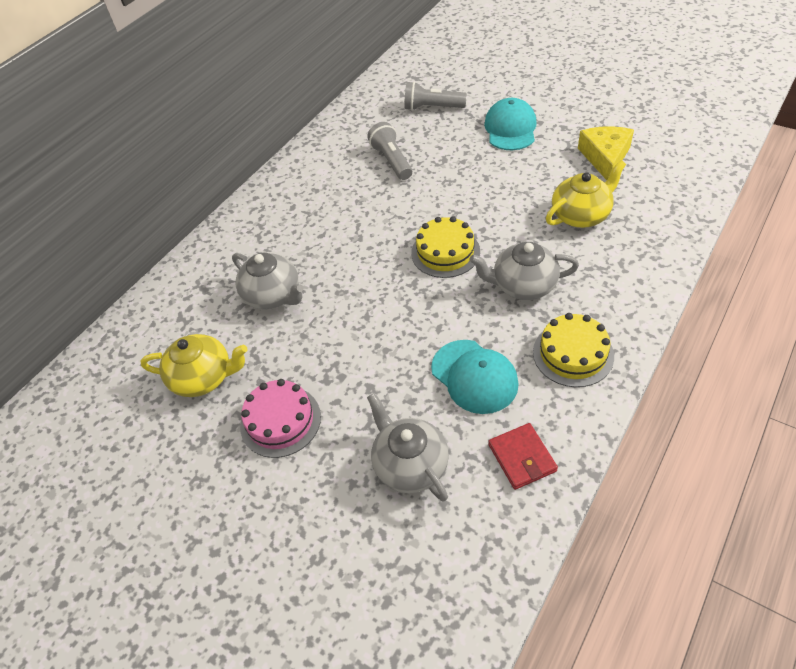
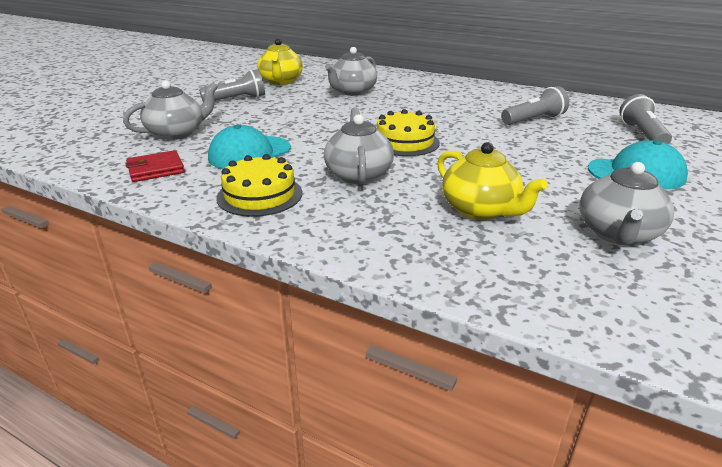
camera: 80 degrees right, 20 degrees down
pink cake [240,379,321,458] -> grey flashlight [199,69,265,101]
yellow cheese [578,126,634,180] -> grey teapot [579,162,674,246]

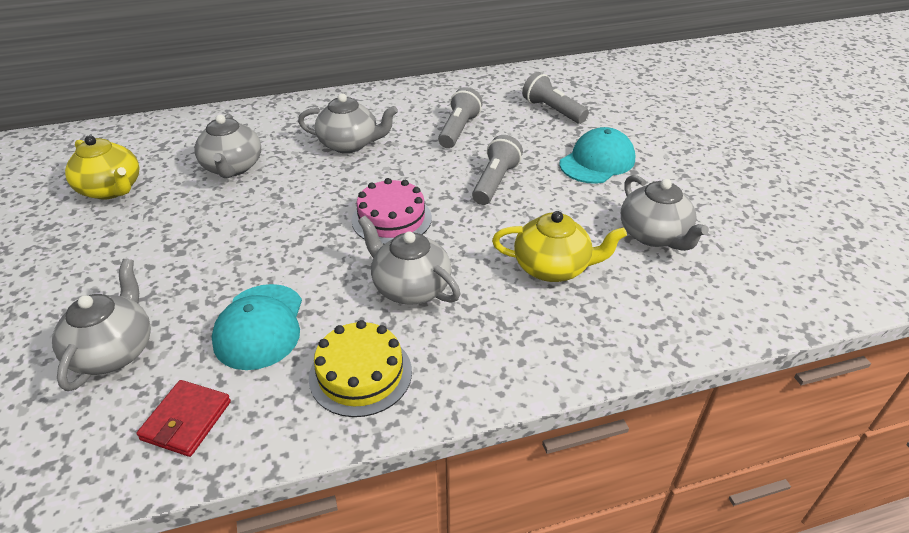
camera: 45 degrees left, 10 degrees up
grey flashlight [199,69,265,101] -> grey flashlight moved to [472,135,523,205]
yellow cake [377,109,440,156] -> pink cake [352,178,432,244]
none -> grey teapot [298,93,398,153]

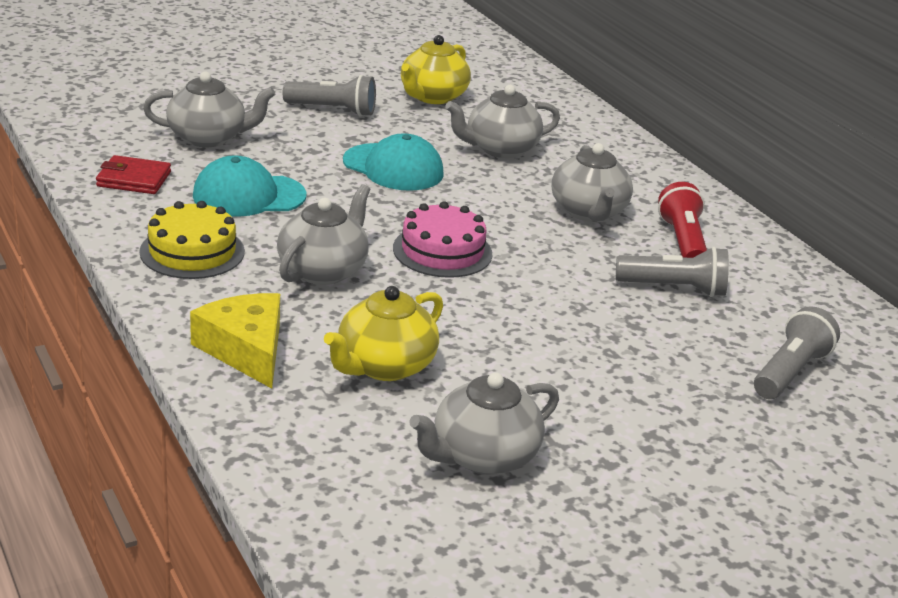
camera: 75 degrees right, 10 degrees down
grey flashlight [472,135,523,205] -> grey flashlight moved to [283,75,376,117]
yellow teapot [492,211,627,282] -> yellow teapot turned 45 degrees clockwise [324,286,443,381]
turquoise cap [559,127,635,184] -> turquoise cap moved to [343,133,444,191]
none -> yellow cheese [190,293,280,389]
none -> red flashlight [658,182,707,258]

